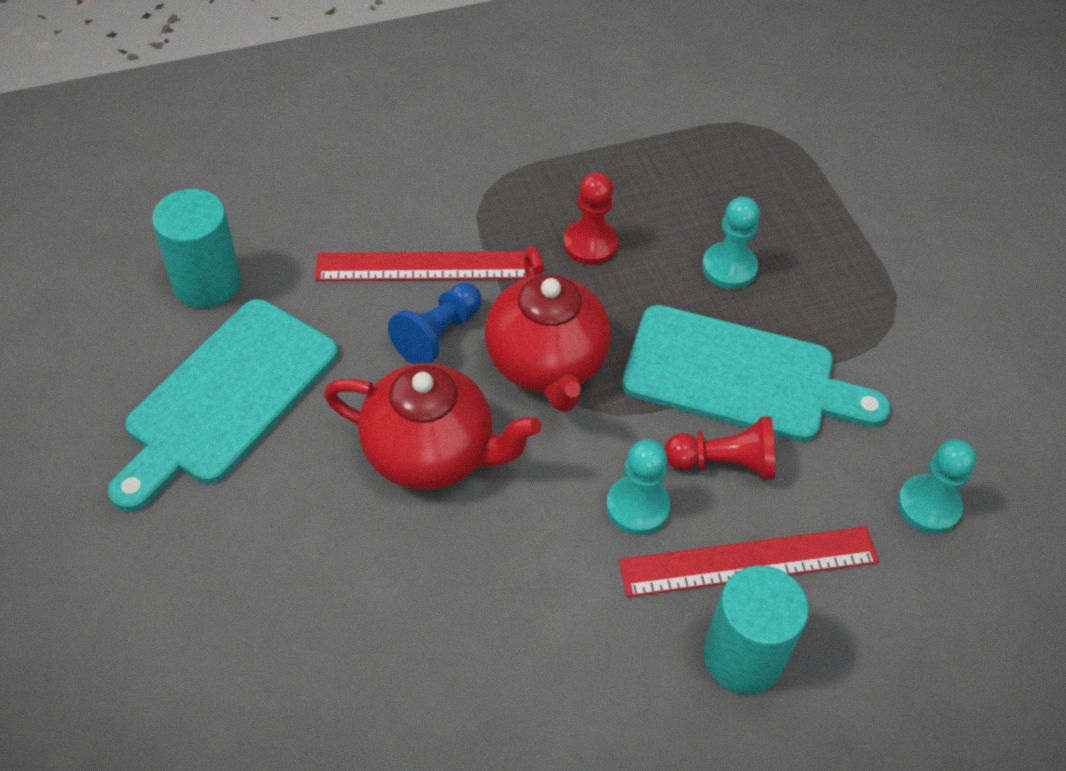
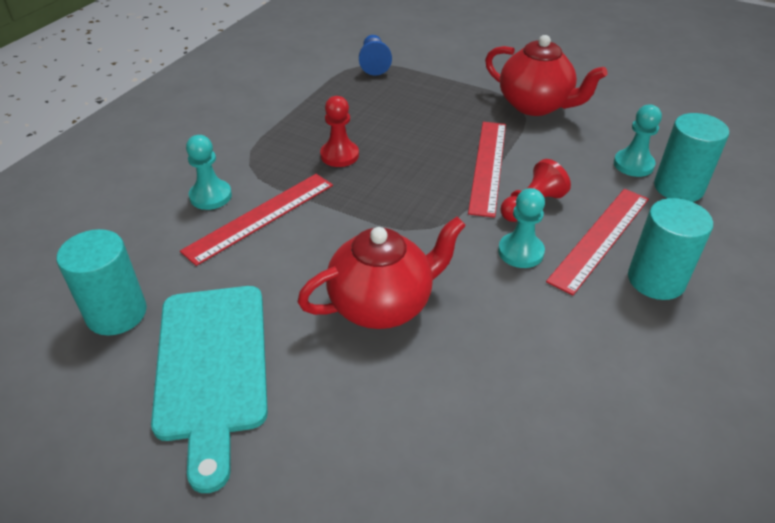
camera: 40 degrees left, 10 degrees down
blue pawn [388,283,482,364] -> blue pawn moved to [359,35,392,76]
red teapot [484,247,611,412] -> red teapot moved to [485,35,608,116]
turquoise cutting board [622,305,891,442] -> red ruler [468,122,506,218]
turquoise pawn [702,197,760,289] -> turquoise pawn moved to [186,135,232,210]
none -> turquoise cylinder [654,113,729,202]

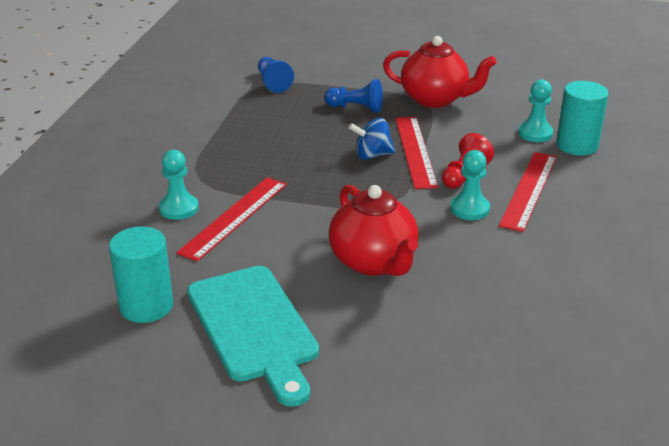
camera: 15 degrees left, 10 degrees down
red teapot [297,217,466,329] -> red teapot turned 105 degrees clockwise [329,185,419,276]
red pawn [320,96,359,167] -> none
turquoise cylinder [628,198,713,300] -> none
none -> blue pawn [324,79,383,113]
none -> blue spinning top [348,118,395,160]

